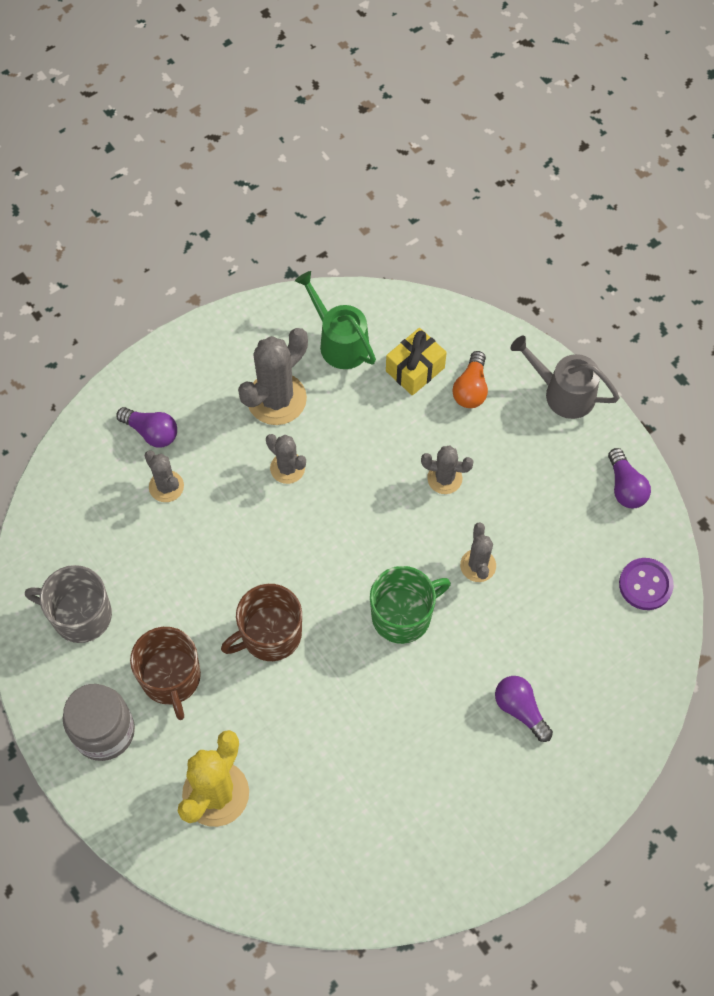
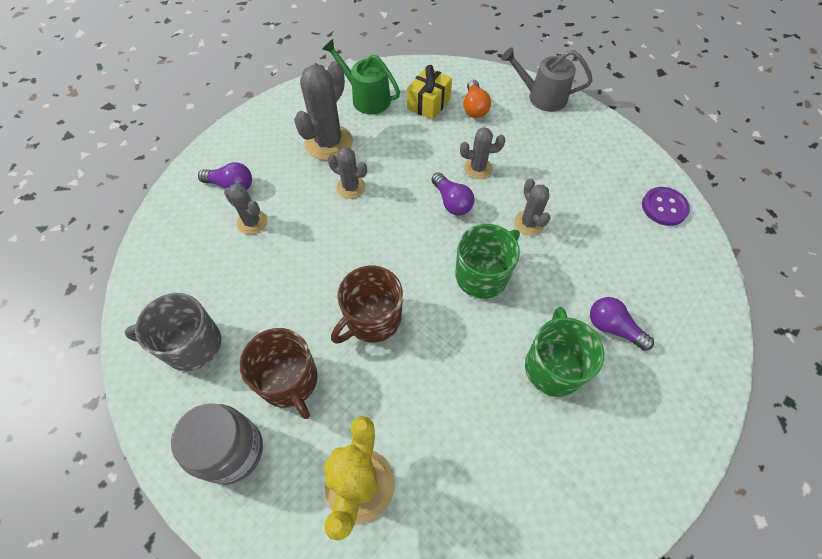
camera: 15 degrees left, 5 degrees down
purple light bulb [608,448,651,508] -> purple light bulb moved to [431,172,474,215]
none -> green mug [525,307,604,397]

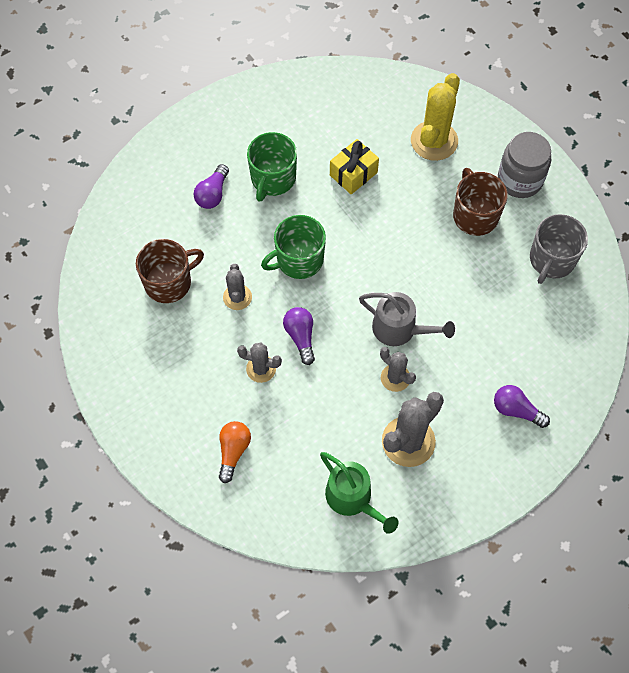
camera: 165 degrees left, 5 degrees up
grey mug [124,293,221,371] -> grey mug turned 105 degrees clockwise [530,214,588,284]
grey cactus [224,183,267,234] -> none
brown mug [331,266,403,344] -> brown mug moved to [136,239,204,303]
yellow gift [407,65,452,120] -> yellow gift moved to [330,139,379,194]
grey watering can [501,47,593,112] -> grey watering can moved to [359,292,455,346]
purple light bulb [590,297,654,351] -> purple light bulb turned 60 degrees clockwise [193,164,229,209]
purple button [642,187,690,226] -> none

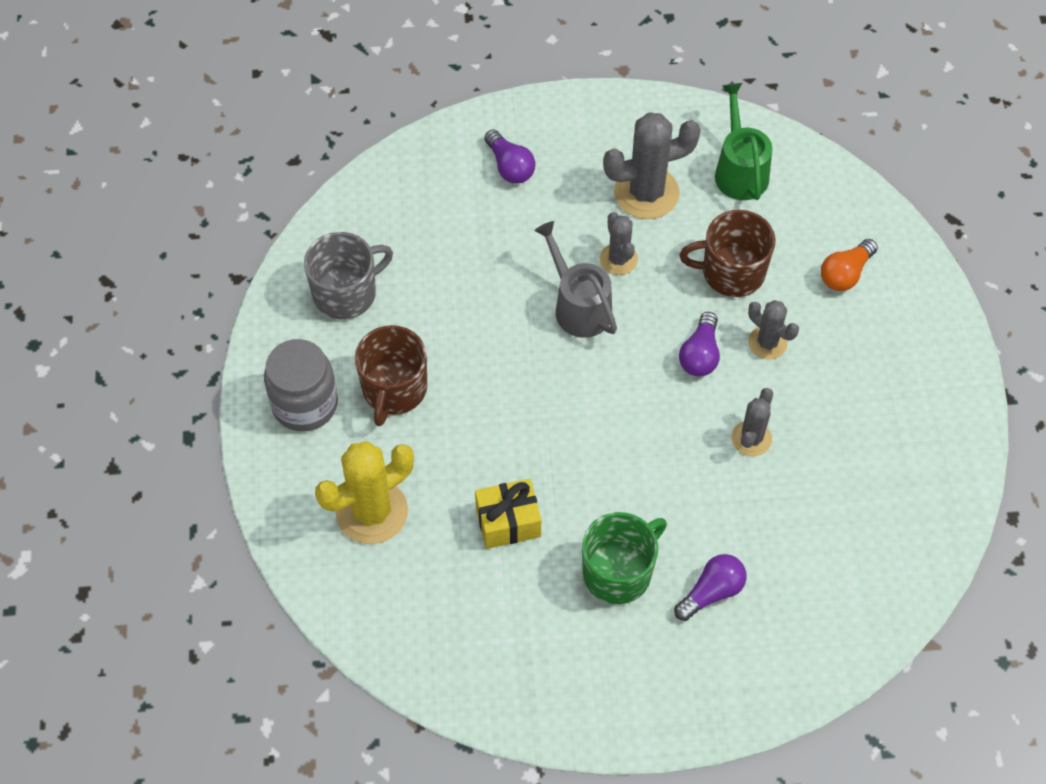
camera: 150 degrees left, 5 degrees down
brown mug [136,239,204,303] -> brown mug moved to [680,210,776,297]
green mug [261,215,326,279] -> none

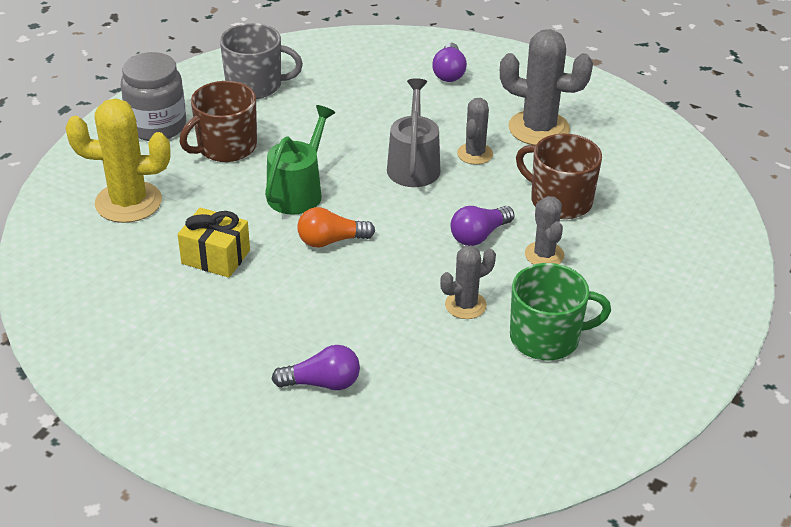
camera: 35 degrees right, 20 degrees down
green mug [582,512,667,604] -> green mug moved to [510,263,611,360]
green watering can [715,83,772,200] -> green watering can moved to [265,105,335,215]
orange light bulb [821,239,878,291] -> orange light bulb moved to [297,207,375,248]

